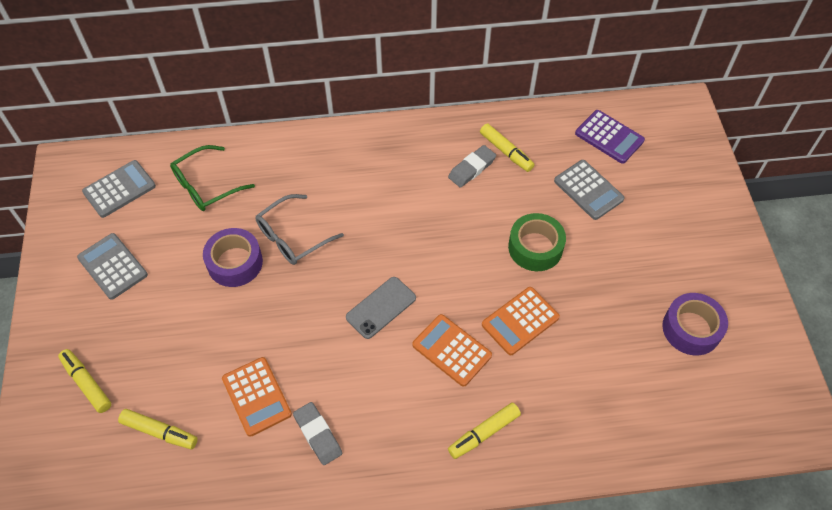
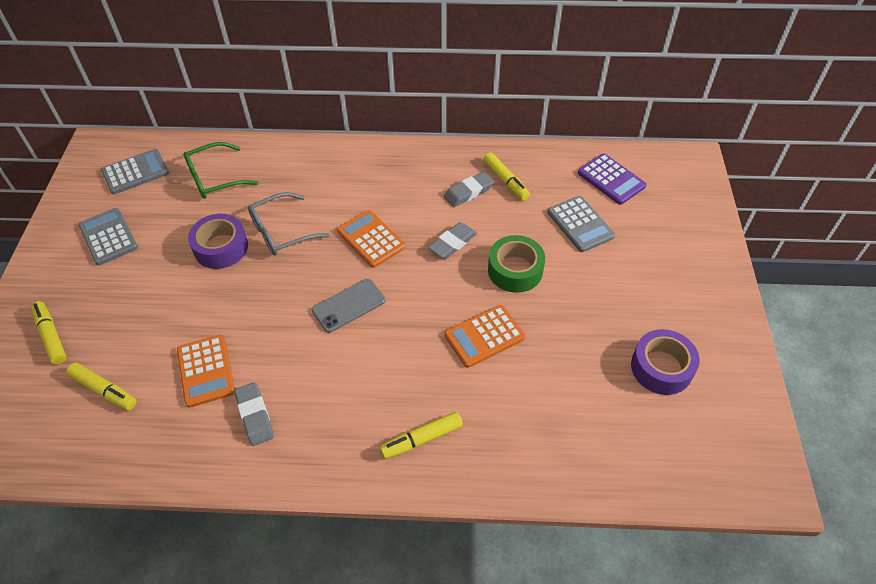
camera: 10 degrees right, 5 degrees down
orange calculator [412,314,492,387] -> orange calculator moved to [337,210,405,268]
none -> grey eraser [428,222,477,259]

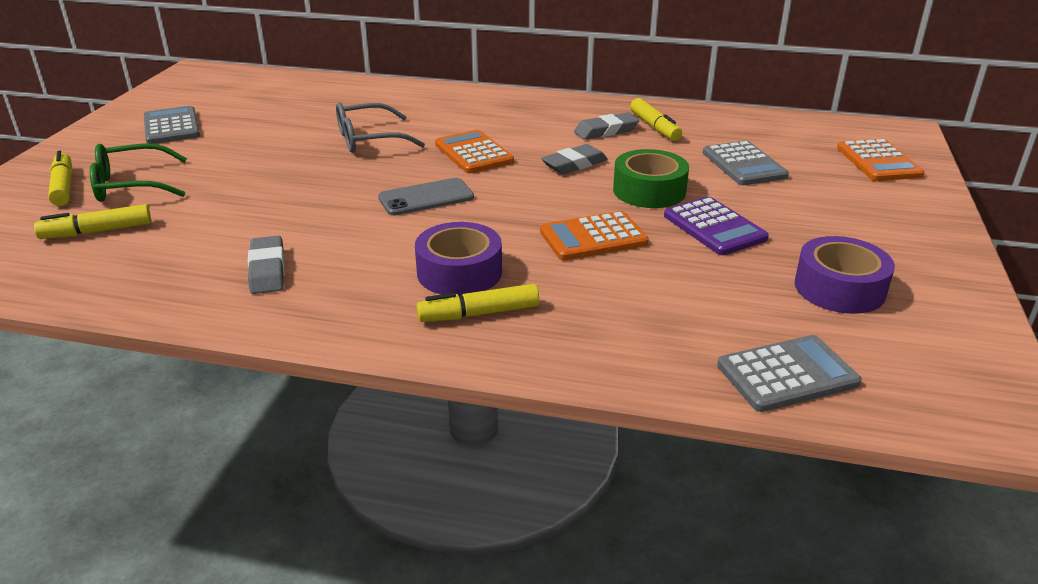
camera: 10 degrees right, 20 degrees down
yellow marker [66,363,137,410] -> yellow marker turned 120 degrees clockwise [34,204,151,239]
grey calculator [101,149,169,194] -> grey calculator moved to [717,335,862,412]
orange calculator [177,335,235,408] -> orange calculator moved to [837,139,925,181]
green glasses [183,142,259,199] -> green glasses moved to [90,143,187,202]
purple tape [188,214,248,269] -> purple tape moved to [415,222,502,296]
purple calculator [578,154,646,205] -> purple calculator moved to [664,197,769,255]

